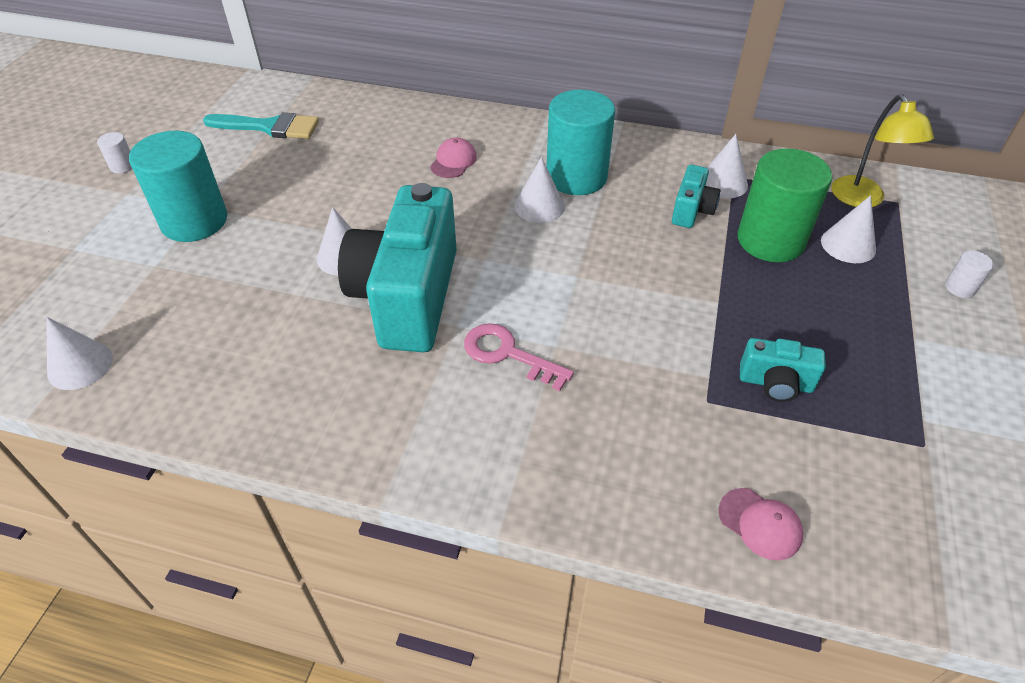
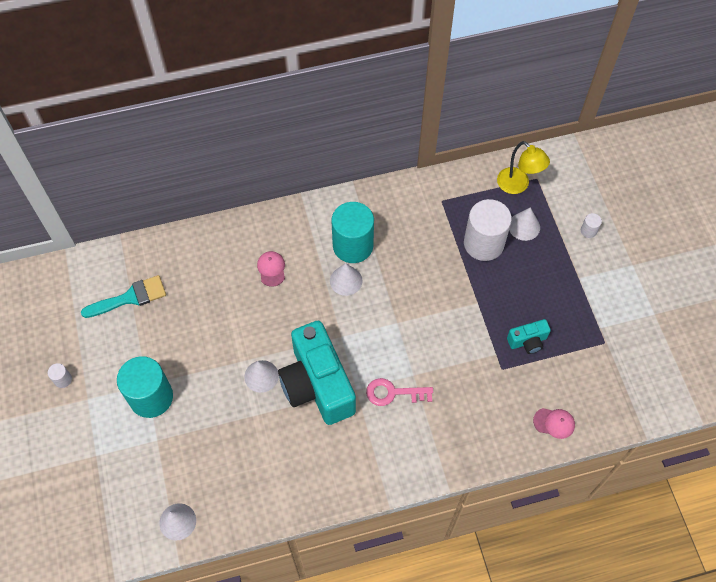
camera: 30 degrees left, 15 degrees up
turquoise camera [672,165,720,228] -> none
white cone [706,134,748,198] -> none
green cylinder [737,148,832,262] -> white cylinder [464,199,512,261]

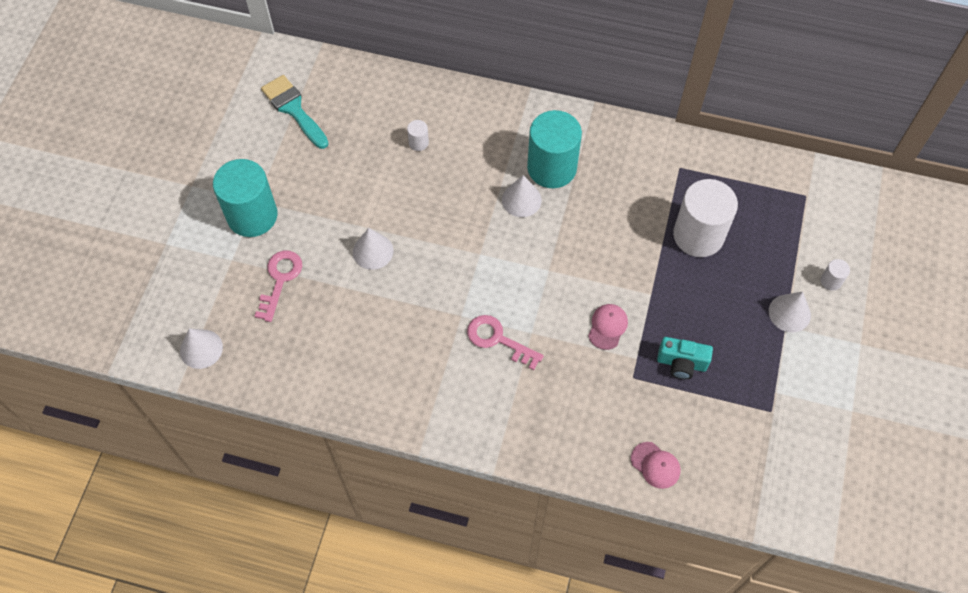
camera: 30 degrees right, 0 degrees up
white cylinder [48,363,72,388] -> white cylinder moved to [407,120,429,151]
turquoise brush [81,275,166,318] -> turquoise brush turned 135 degrees counterclockwise [261,75,329,149]
pink cap [257,251,285,287] -> pink cap moved to [588,304,628,350]
turquoise camera [278,321,356,425] -> none
yellow lamp [497,141,550,194] -> none
white cone [509,207,540,241] -> white cone moved to [769,292,811,333]
none -> pink key [255,251,302,322]

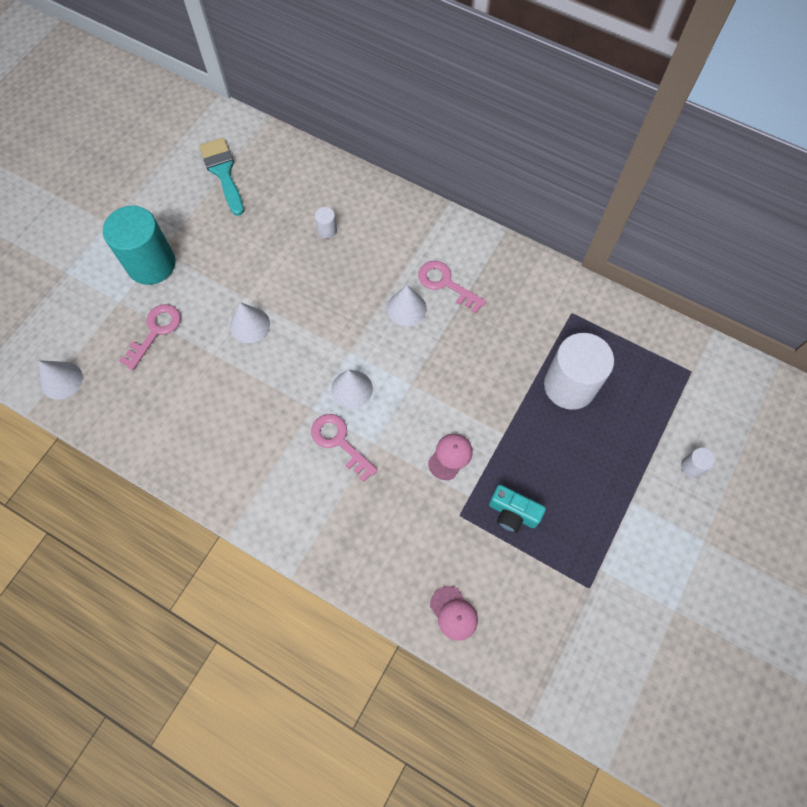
camera: 15 degrees right, 5 degrees up
turquoise cylinder [527,110,582,188] -> pink key [418,261,486,314]
white cone [769,292,811,333] -> white cone moved to [331,370,373,409]

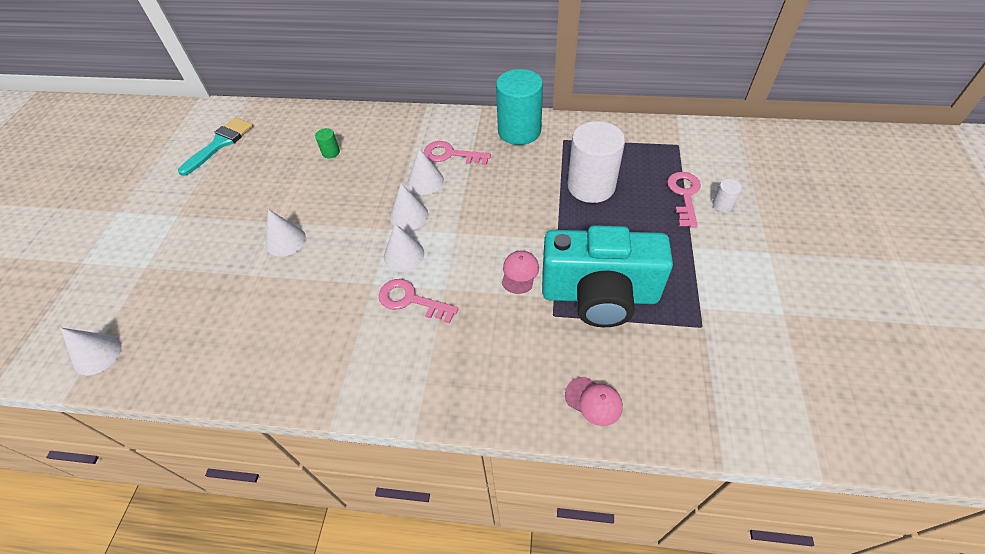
camera: 20 degrees left, 15 degrees down
turquoise cylinder [103,206,176,285] -> turquoise cylinder moved to [496,69,543,145]
pink key [119,304,181,370] -> pink key moved to [667,172,701,228]
turquoise brush [199,138,244,216] -> turquoise brush turned 75 degrees clockwise [178,117,253,176]
white cylinder [315,207,337,238] -> green cylinder [315,128,340,158]
turquoise camera [489,485,546,533] -> turquoise camera [542,225,673,327], size x2.25
none -> white cone [390,183,428,231]

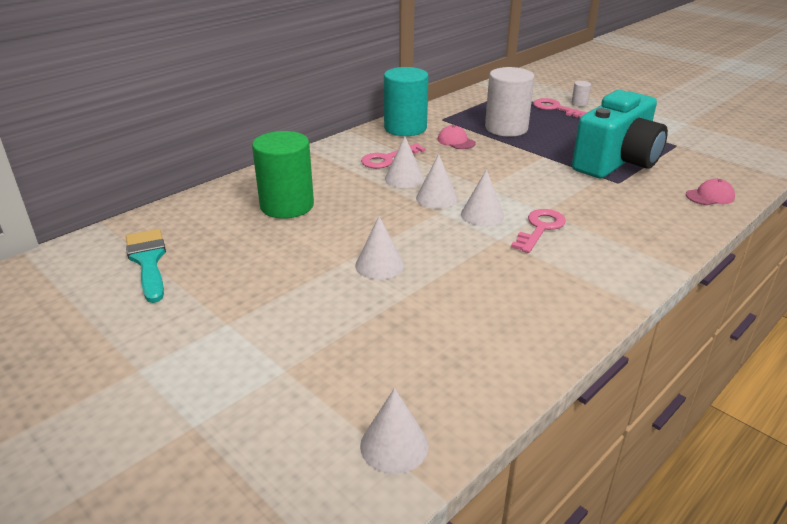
camera: 55 degrees left, 20 degrees down
green cylinder [315,128,340,158] -> green cylinder [252,131,314,219], size x2.44
pink key [379,279,458,323] -> pink key turned 150 degrees clockwise [511,209,566,253]
pink cap [502,251,539,294] -> pink cap moved to [437,125,476,149]

